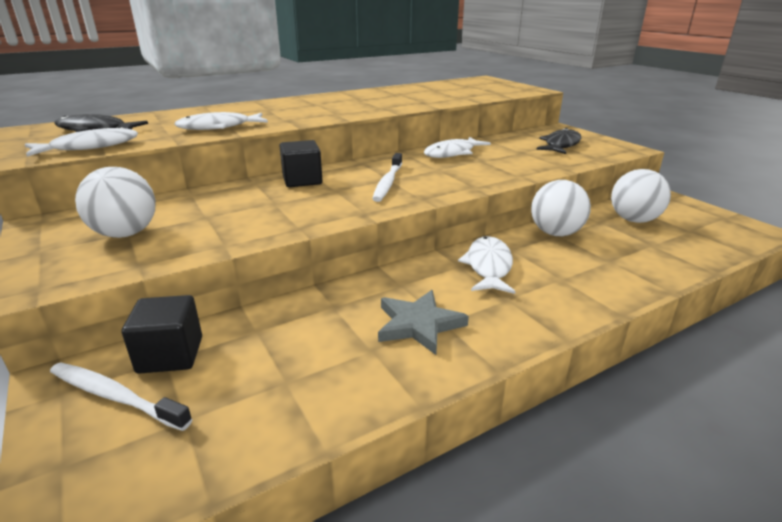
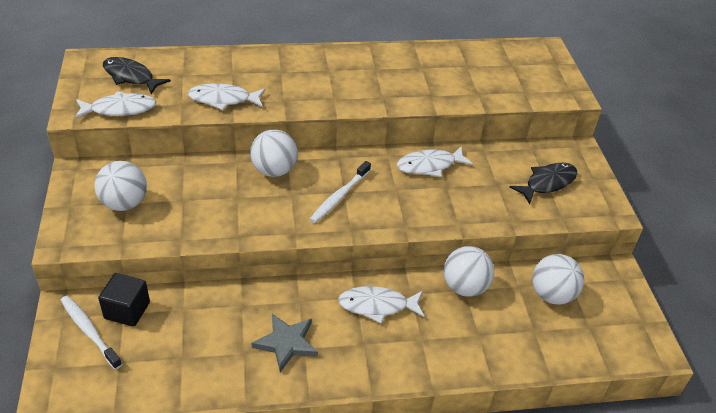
camera: 20 degrees right, 15 degrees up
black cube [279,140,323,187] -> white ball [250,129,298,177]
white fish [458,236,516,294] -> white fish turned 120 degrees counterclockwise [338,286,424,323]

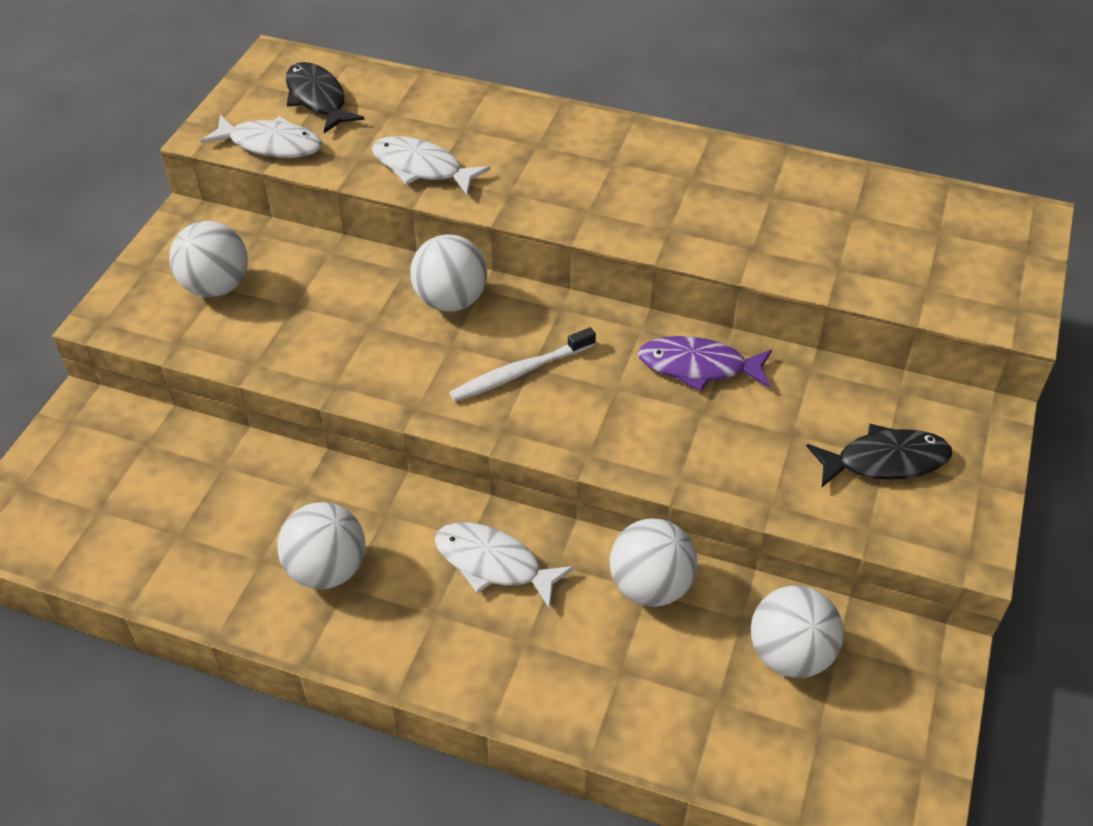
camera: 30 degrees right, 5 degrees up
white toothbrush [60,296,122,370] -> none
black cube [98,273,150,327] -> none
grey star [251,314,318,372] -> white ball [278,502,365,589]
white fish [397,146,473,177] -> purple fish [638,336,772,392]

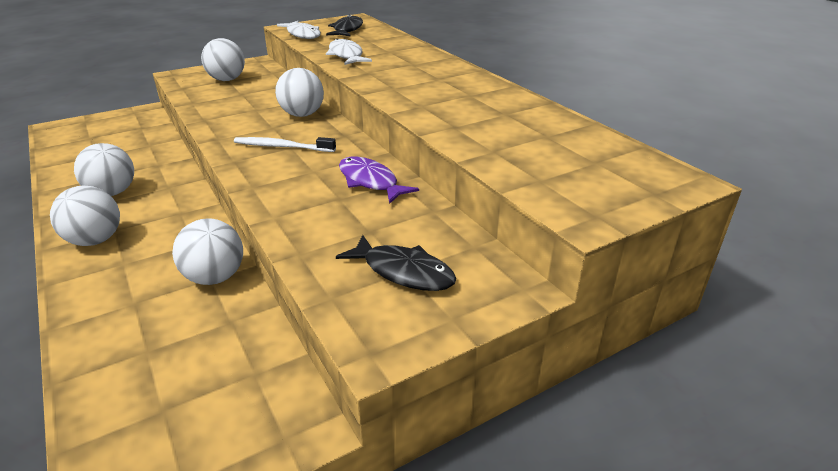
camera: 40 degrees right, 15 degrees down
white fish [434,523,574,609] -> none
white ball [751,586,844,678] -> white ball moved to [50,185,120,246]

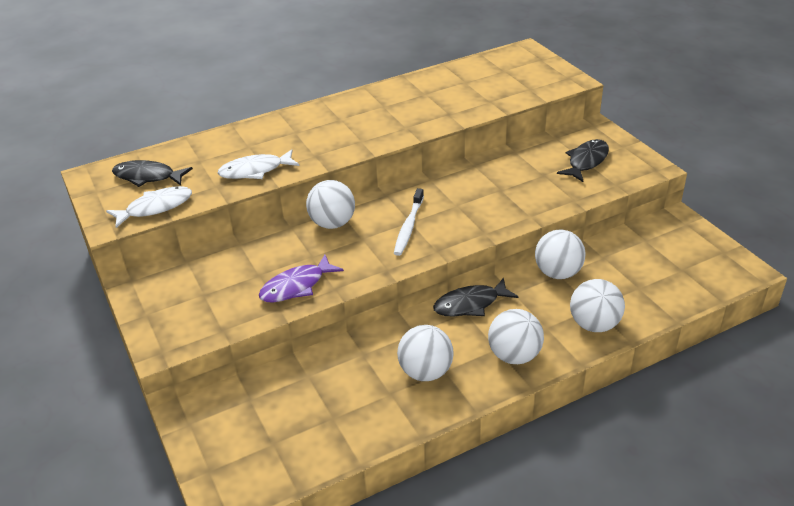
camera: 85 degrees left, 5 degrees up
white ball [201,38,245,81] -> white ball moved to [570,279,625,332]
purple fish [339,156,419,204] -> purple fish moved to [259,255,344,302]
none -> black fish [433,277,519,316]

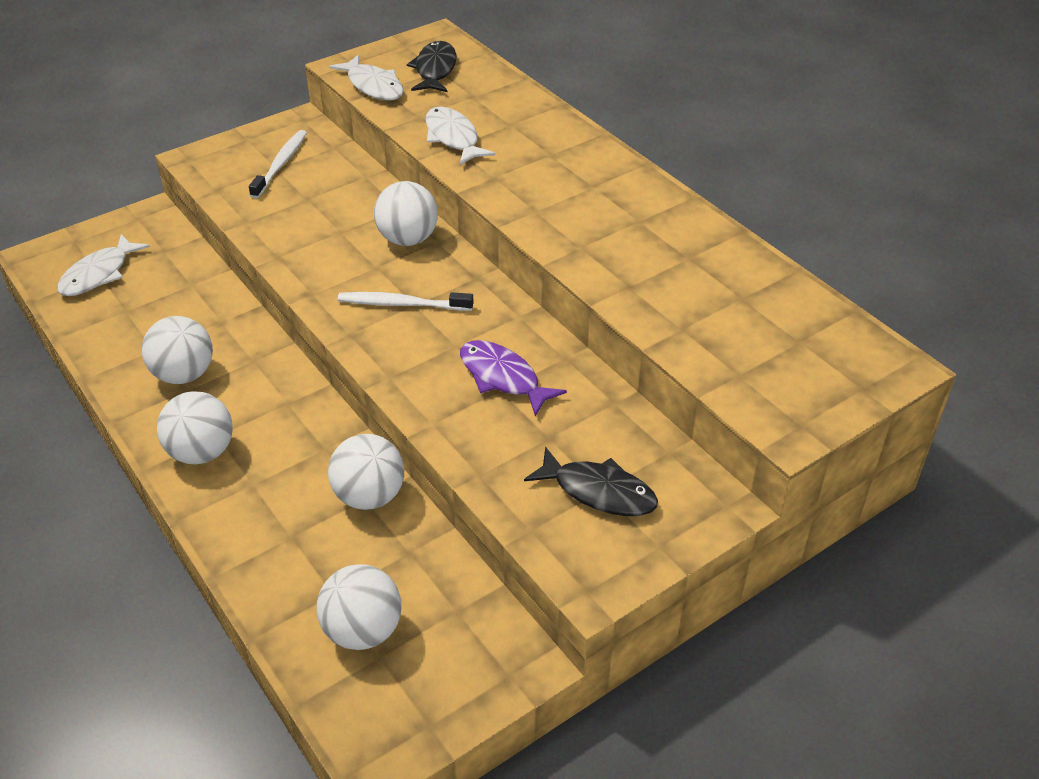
camera: 80 degrees right, 5 degrees up
purple fish [259,255,344,302] -> purple fish moved to [460,340,567,416]
black fish [433,277,519,316] -> none
white ball [570,279,625,332] -> white ball moved to [317,564,402,650]
none -> white fish [57,234,150,296]
none -> white toothbrush [249,130,307,199]

